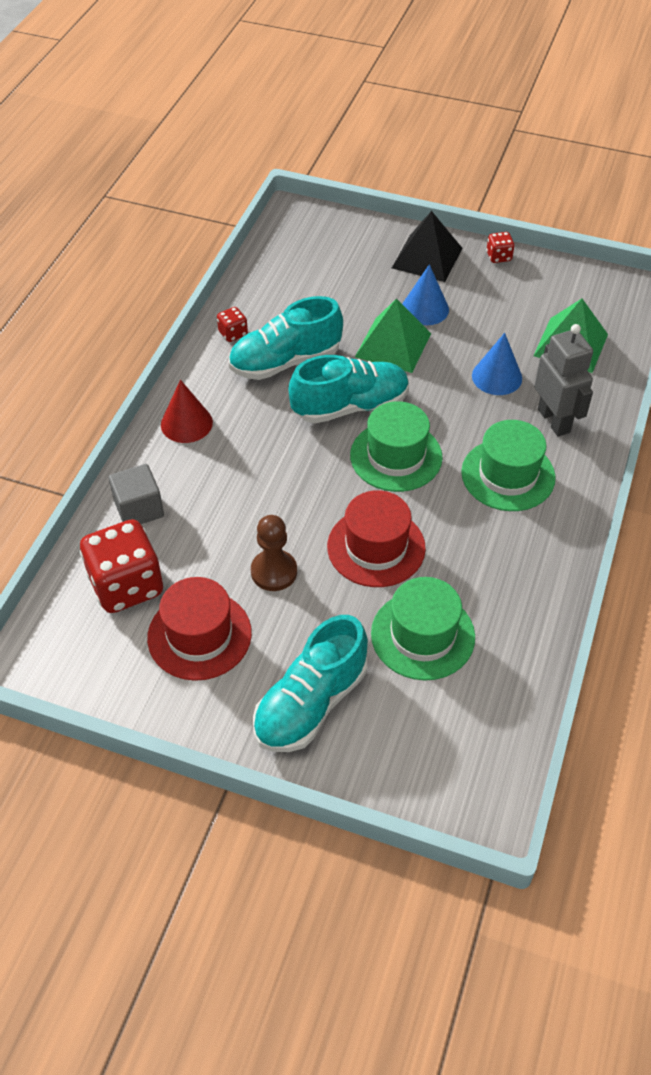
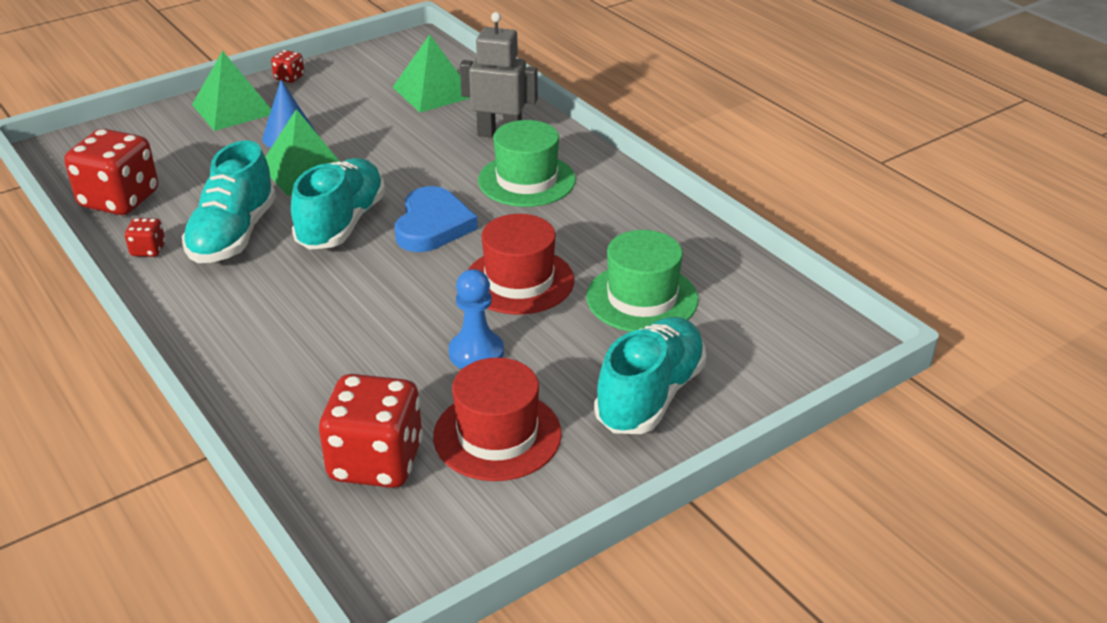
camera: 55 degrees left, 15 degrees down
grey cube [109,464,164,524] -> none
red cone [161,380,213,443] -> none
brown pawn [251,515,297,591] -> blue pawn [449,269,504,369]
turquoise shoe [253,615,368,752] -> turquoise shoe turned 135 degrees counterclockwise [594,317,707,434]
green hat [350,401,443,492] -> blue heart [395,186,478,252]
black pyramid [392,211,463,282] -> green pyramid [192,51,271,131]
blue cone [472,333,522,395] -> none
none -> red dice [64,129,158,215]

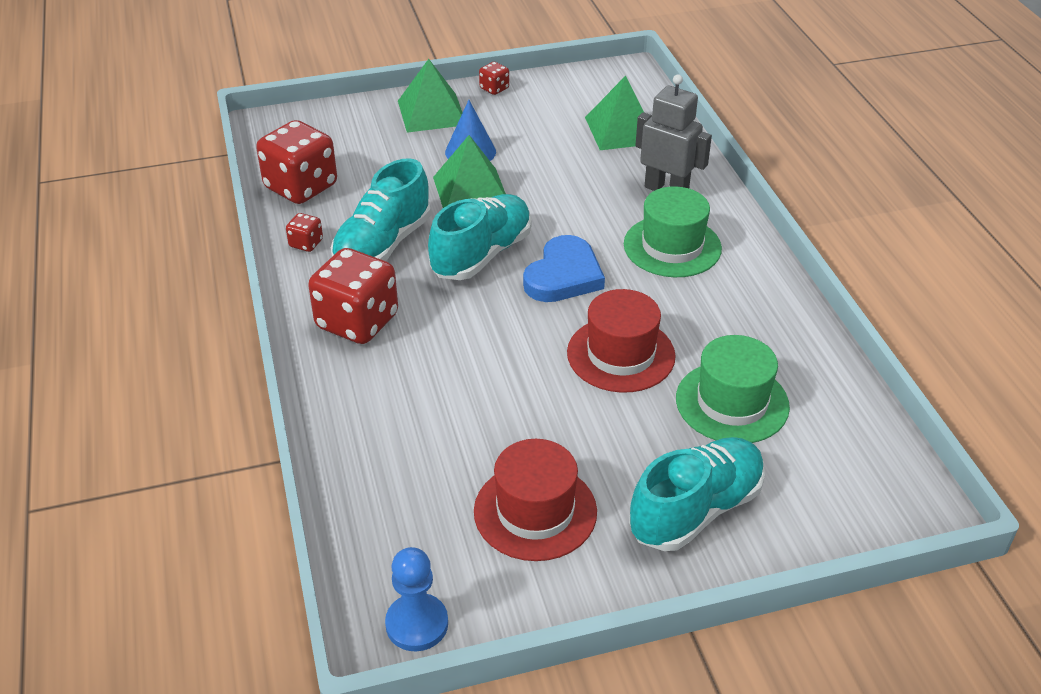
camera: 20 degrees right, 5 degrees up
red dice [319,374,423,488] -> red dice moved to [308,248,398,344]
blue pawn [449,269,504,369] -> blue pawn moved to [385,547,448,651]

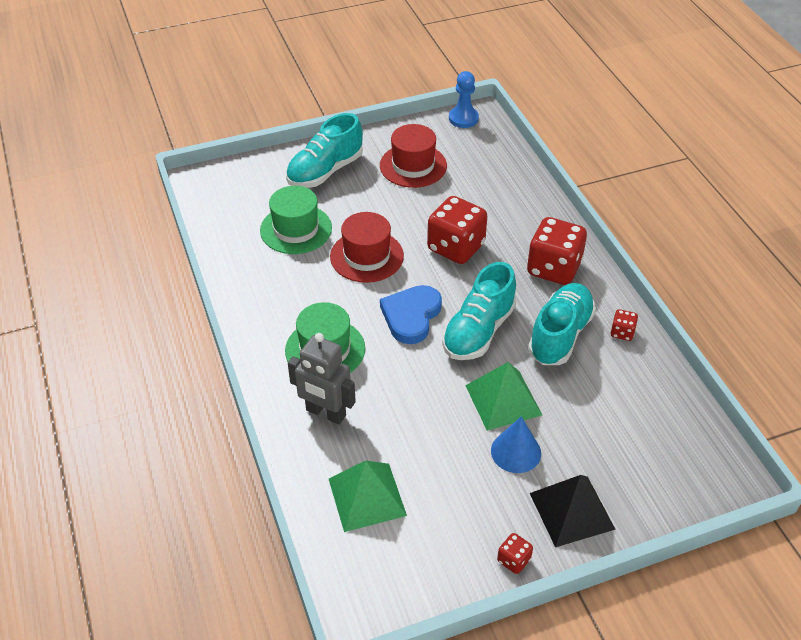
camera: 175 degrees right, 5 degrees up
red dice [256,120,337,204] -> red dice moved to [427,196,487,264]
green pyramid [398,59,463,133] -> black pyramid [530,475,616,547]

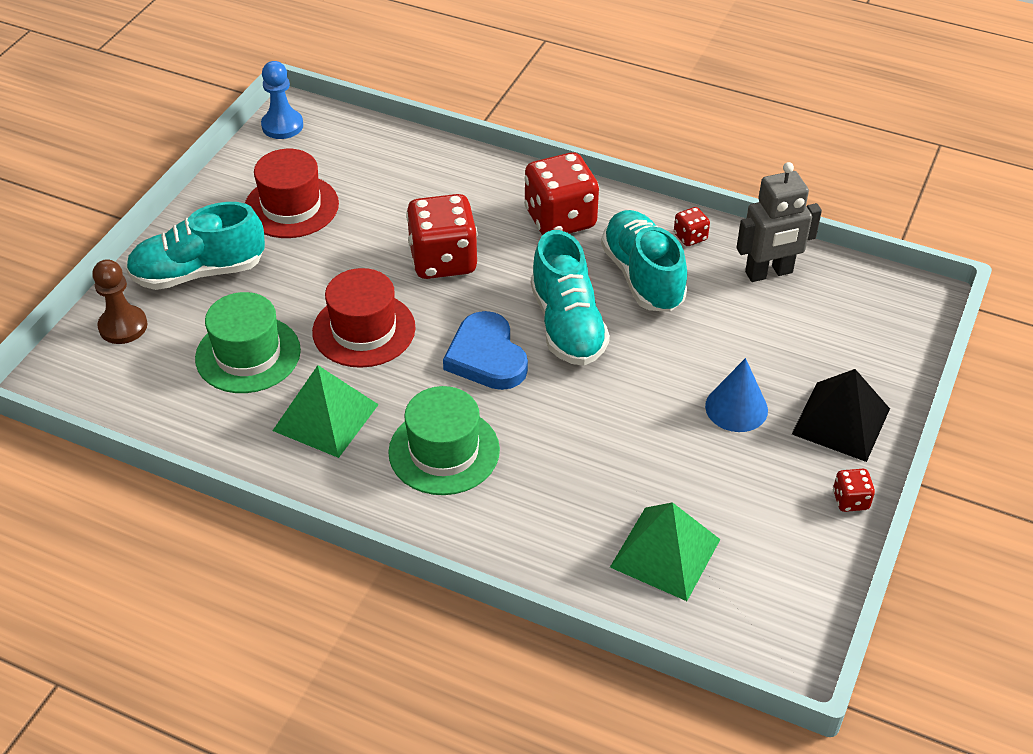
camera: 45 degrees left, 0 degrees up
turquoise shoe [286,113,363,188] -> turquoise shoe turned 75 degrees clockwise [126,202,265,290]
grey robot [288,333,356,424] -> grey robot moved to [736,162,822,282]
green pyramid [465,362,542,431] -> green pyramid moved to [272,365,379,458]
none -> brown pawn [92,259,148,344]

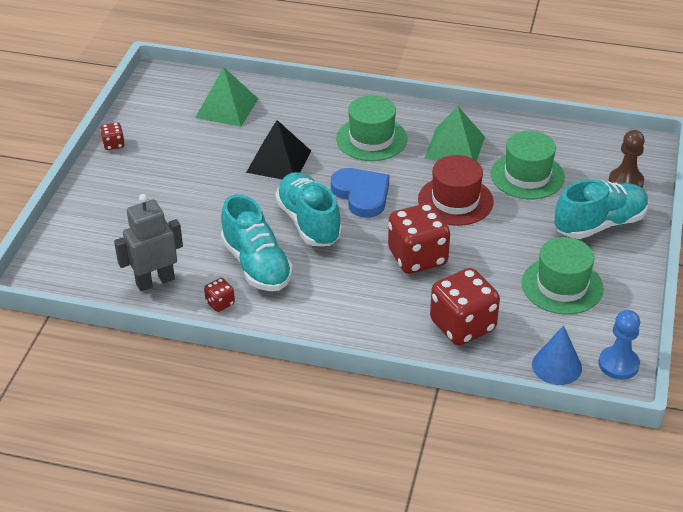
camera: 170 degrees right, 5 degrees down
red hat [245,149,339,238] -> green hat [522,237,603,315]
red dice [524,152,599,235] -> red dice moved to [430,268,500,345]
blue cone [705,358,768,432] -> blue cone moved to [532,325,582,385]
black pyramid [792,369,890,462] -> black pyramid moved to [246,120,311,179]

